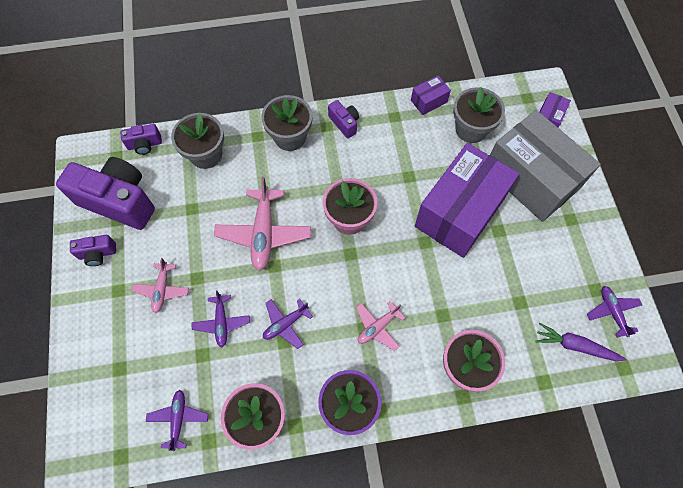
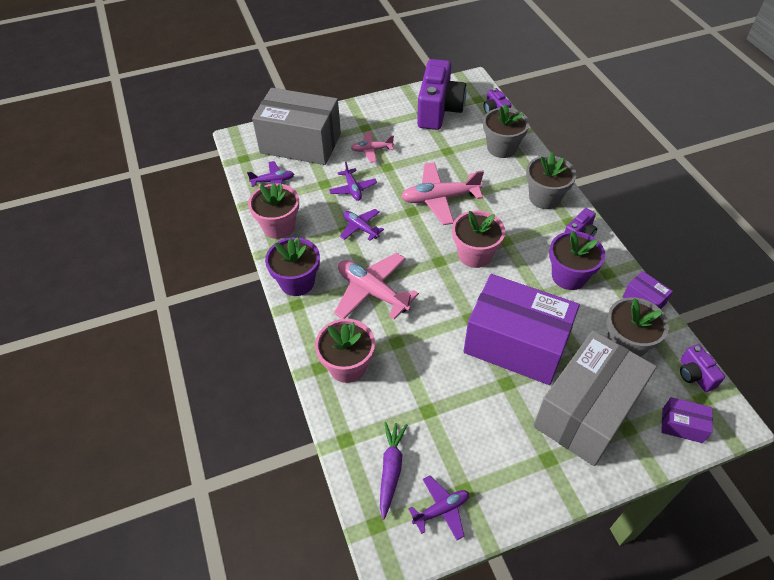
camera: 80 degrees right, 15 degrees down
purple camera [70,235,116,266] -> purple camera moved to [680,344,725,392]
purple plane [192,291,250,347] -> purple plane turned 90 degrees counterclockwise [329,162,377,201]
pink plane [356,301,405,351] -> pink plane [334,253,419,320], size x1.76
none -> grey box [252,88,341,165]
none -> purple flower pot [549,231,605,290]

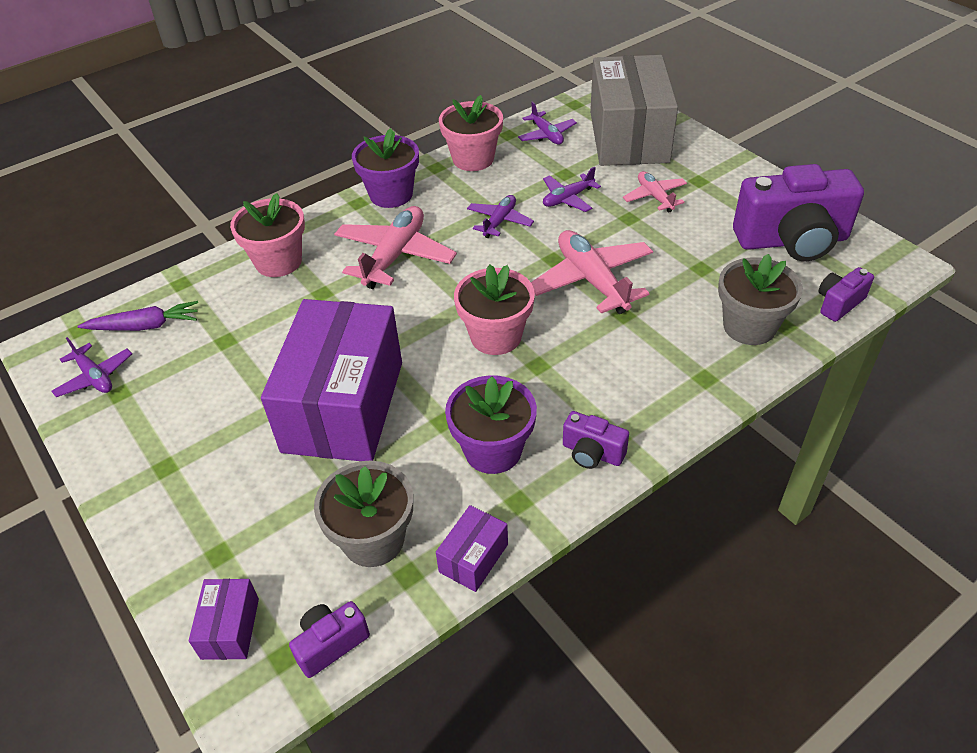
camera: 75 degrees right, 5 degrees down
grey flower pot [526,153,576,209] -> none
grey box [533,330,657,466] -> none

